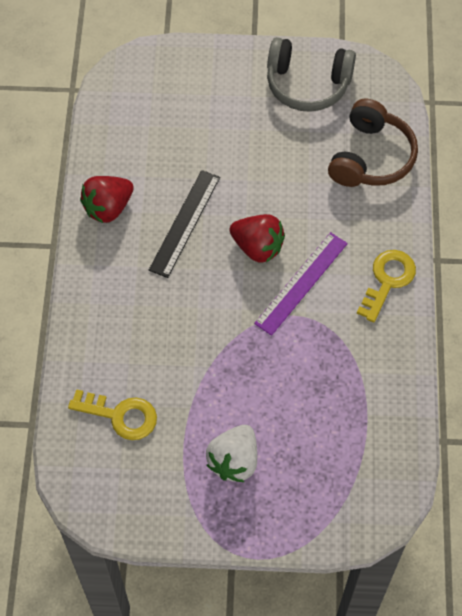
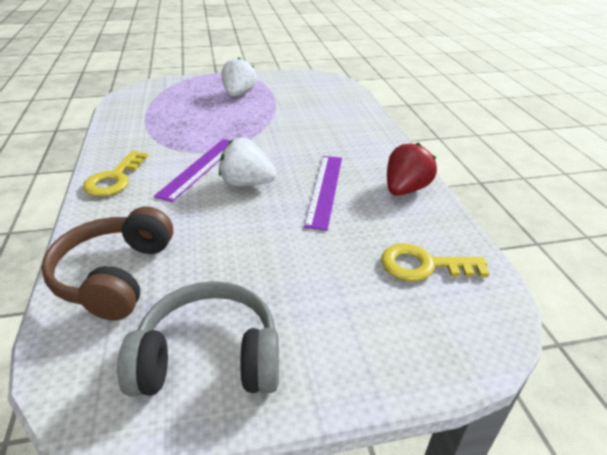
camera: 165 degrees right, 25 degrees down
yellow key [68,389,157,440] -> yellow key moved to [381,244,490,281]
black ruler [149,170,220,278] -> purple ruler [304,156,342,231]
red strawberry [229,214,285,263] -> white strawberry [219,138,277,186]

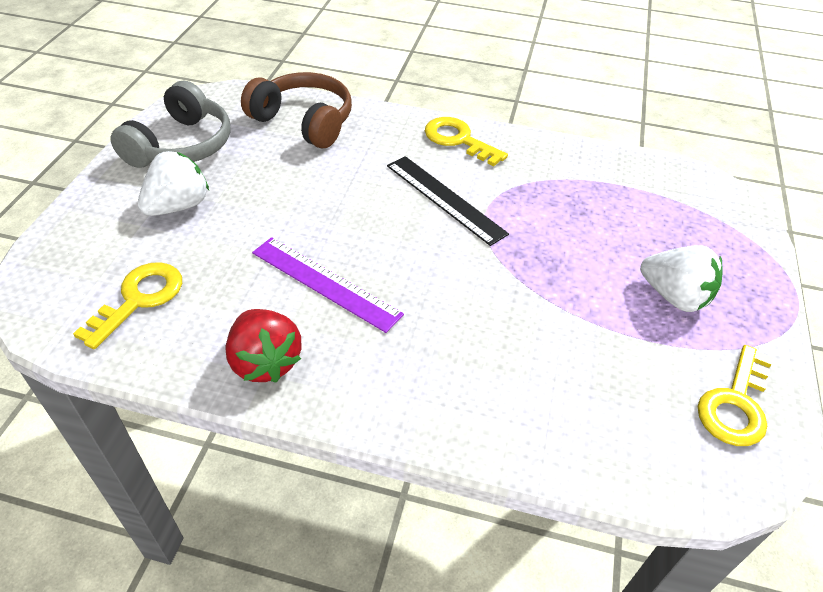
camera: 115 degrees right, 10 degrees up
purple ruler [154,139,230,202] -> black ruler [387,156,509,246]
white strawberry [219,138,277,186] -> white strawberry moved to [138,151,209,216]
none -> yellow key [697,345,773,446]

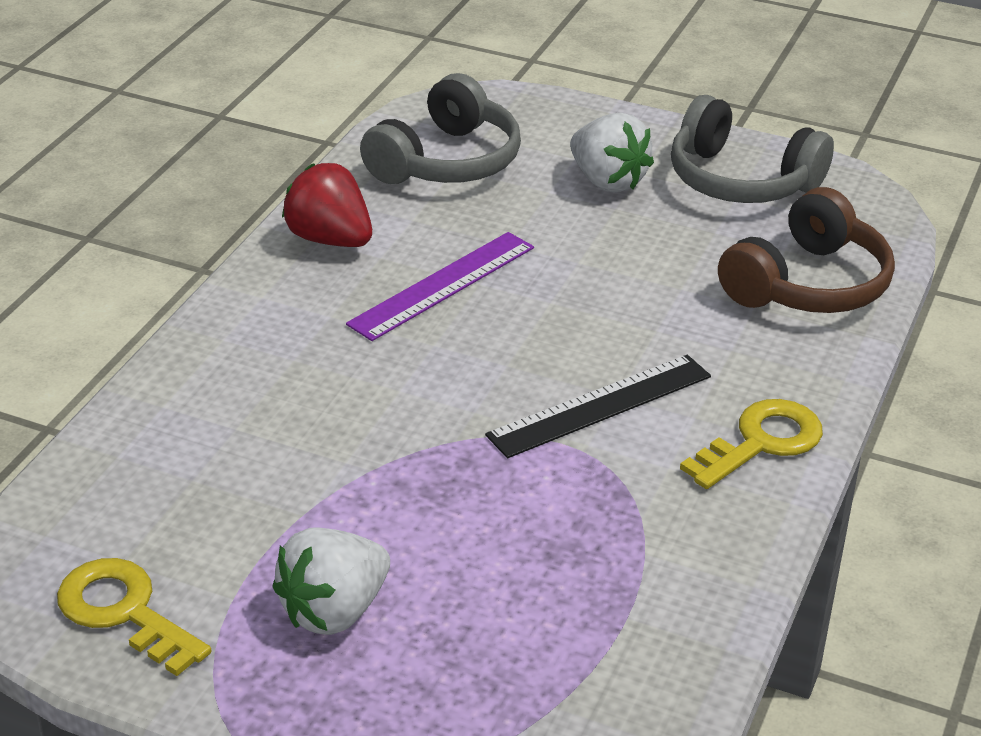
camera: 100 degrees right, 10 degrees down
yellow key [73,262,182,349] -> grey headphones [360,73,521,184]
red strawberry [226,309,302,382] -> red strawberry turned 60 degrees clockwise [282,163,372,247]

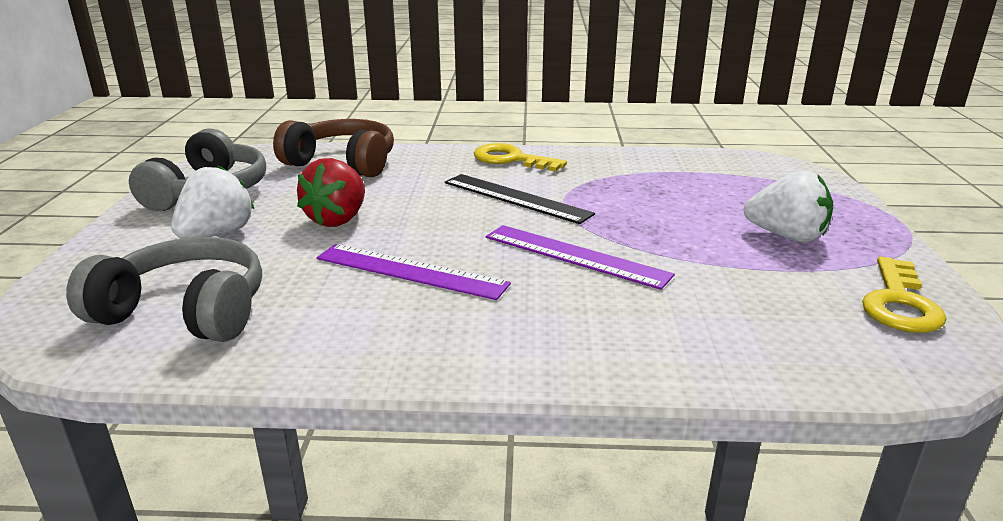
camera: 110 degrees left, 10 degrees down
red strawberry [282,163,372,247] -> red strawberry moved to [297,158,365,227]
none -> purple ruler [486,225,675,290]

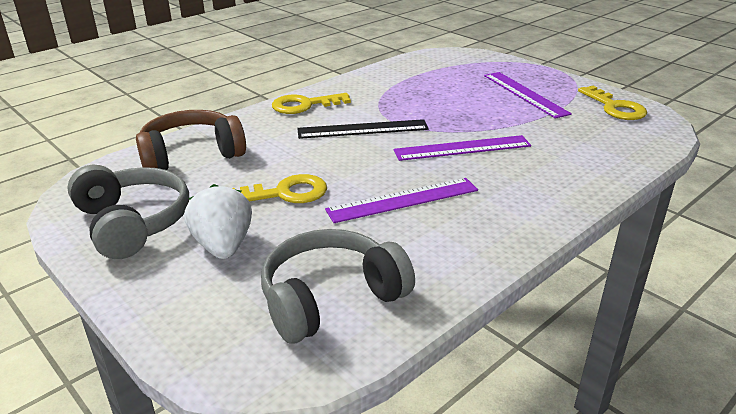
camera: 45 degrees left, 5 degrees up
red strawberry [297,158,365,227] -> yellow key [233,174,327,203]
white strawberry [744,170,833,242] -> purple ruler [484,72,572,119]

